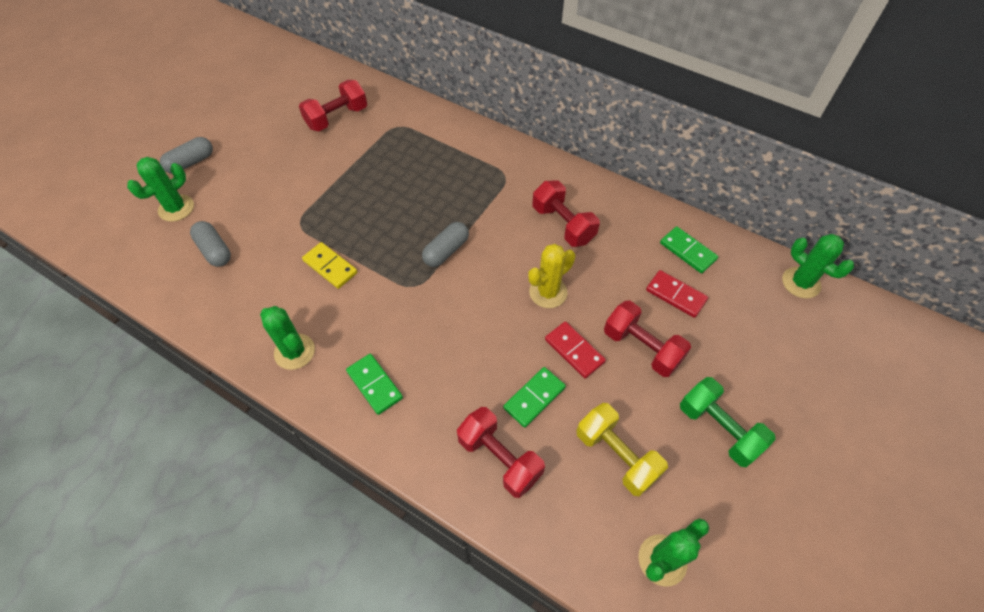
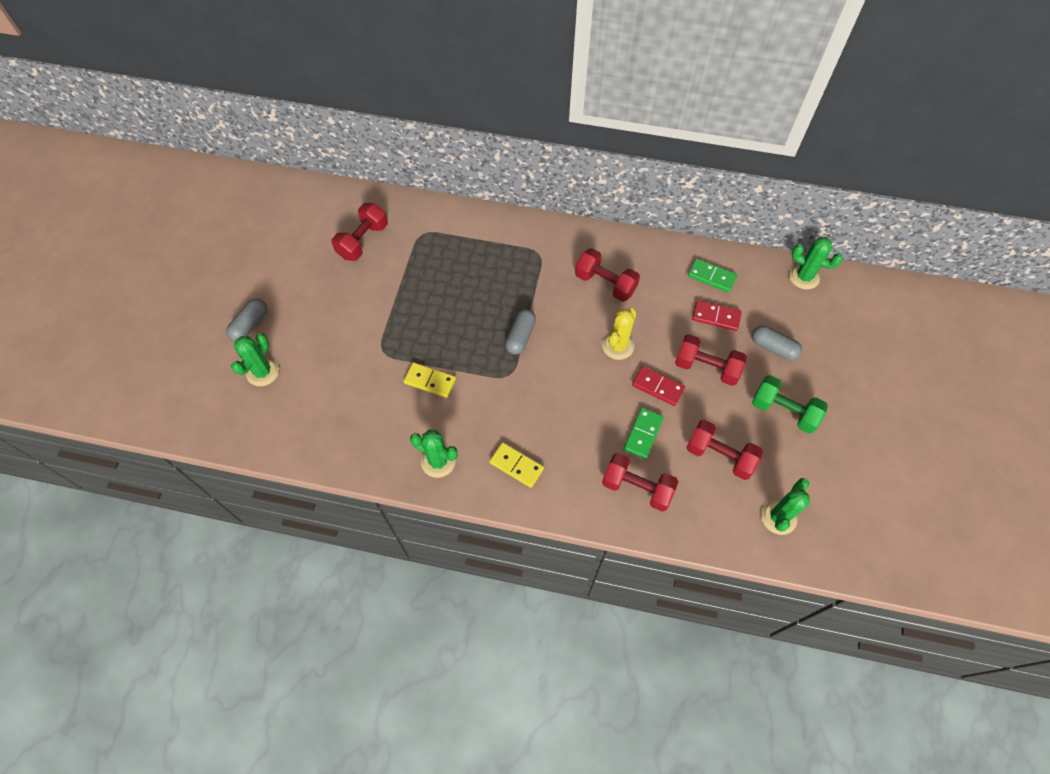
camera: 20 degrees left, 5 degrees up
grey capsule [190,221,231,267] -> grey capsule moved to [752,326,802,360]
green domino [346,354,403,415] -> yellow domino [489,442,544,488]
yellow dumbbell [576,403,668,496] -> red dumbbell [686,420,763,480]

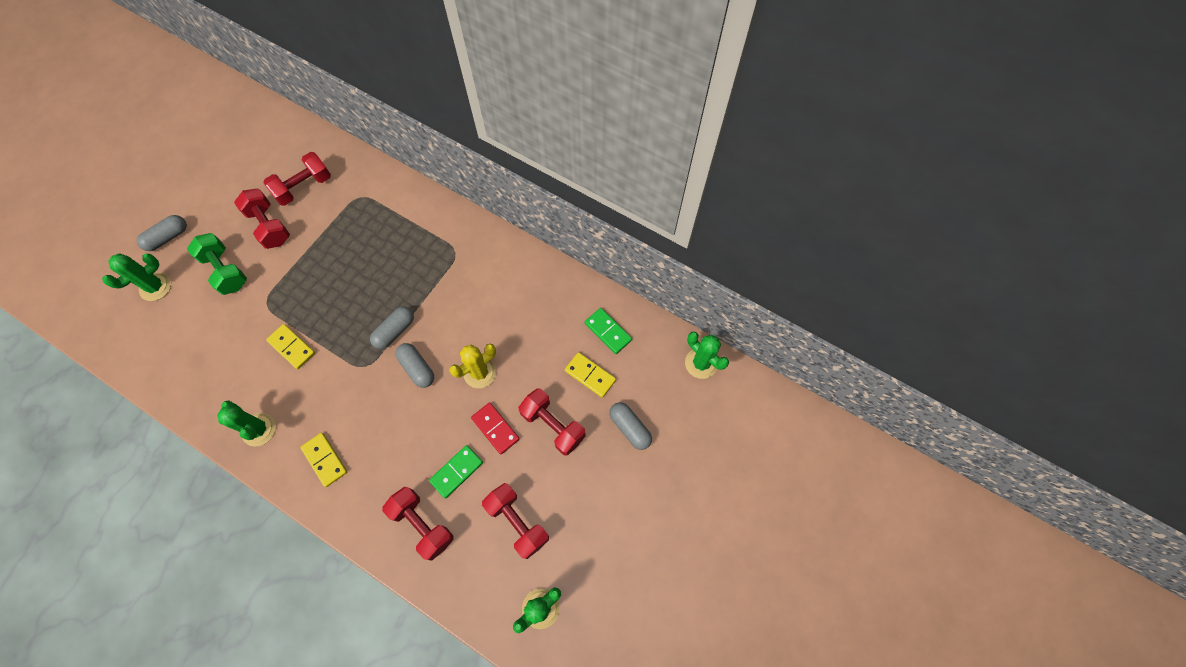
camera: 20 degrees right, 5 degrees up
red dumbbell [575,248,640,302] -> red dumbbell moved to [234,189,290,249]
red domino [692,300,742,331] -> yellow domino [565,352,616,398]
green dumbbell [752,375,828,434] -> green dumbbell moved to [187,233,247,295]
none -> grey capsule [395,343,434,388]

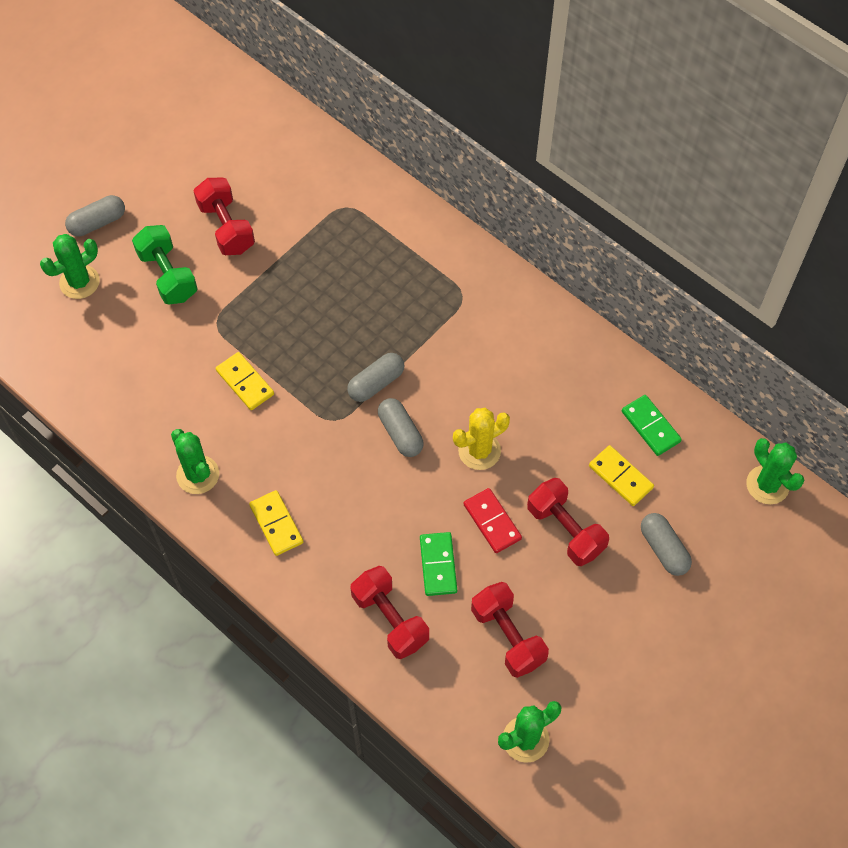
camera: 10 degrees right, 5 degrees down
red dumbbell [263,152,331,206] -> none
green domino [429,445,483,499] -> green domino turned 60 degrees counterclockwise [420,532,457,596]

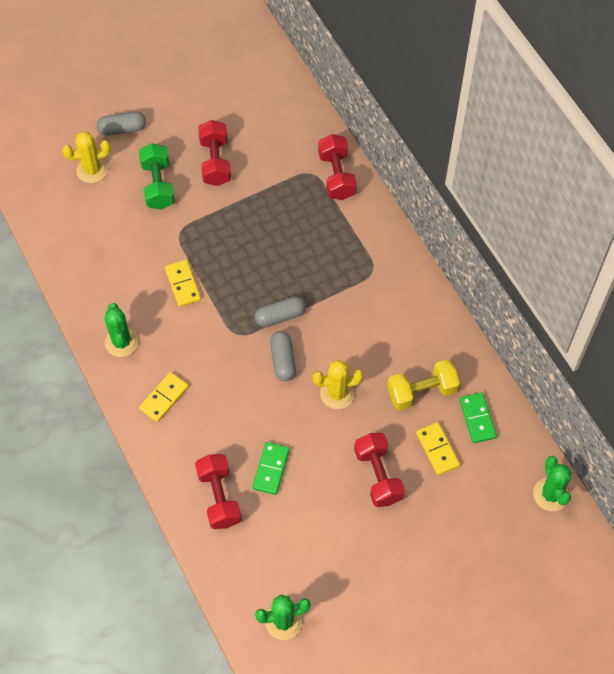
camera: 20 degrees right, 0 degrees up
green cactus [40,234,100,299] -> yellow cactus [62,132,111,183]
yellow domino [249,490,303,556] -> yellow domino turned 45 degrees clockwise [139,372,189,422]
red domino [464,488,522,553] -> none
red dumbbell [471,582,549,678] -> red dumbbell moved to [318,134,357,200]
grey capsule [641,513,692,576] -> none
none -> yellow dumbbell [387,359,460,410]

